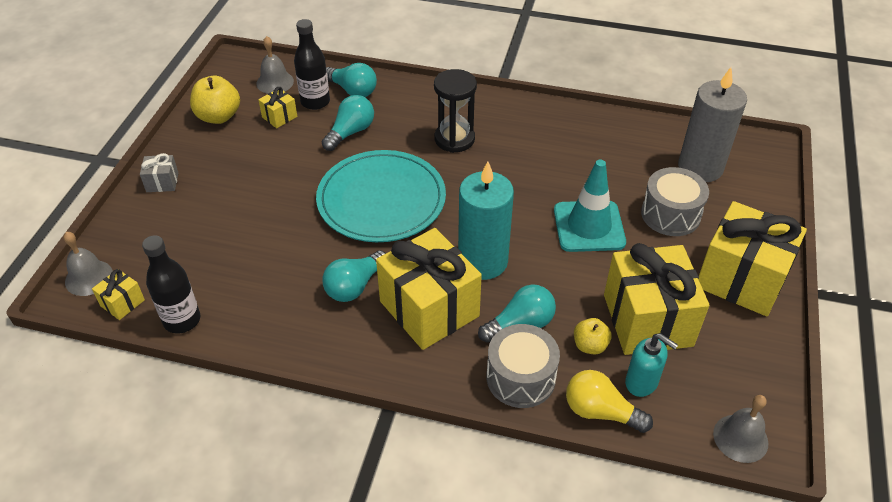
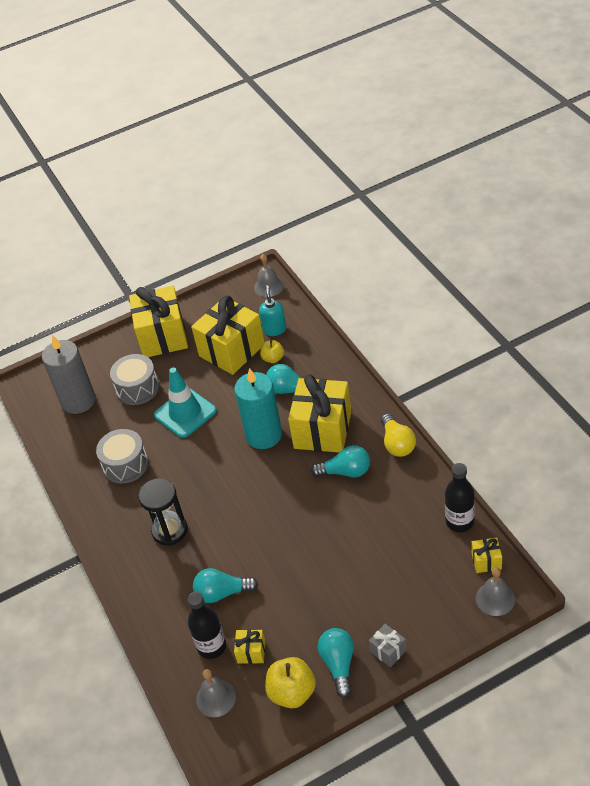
camera: 125 degrees left, 0 degrees up
turquoise plate [316,150,446,242] -> none
turquoise light bulb [326,63,377,97] -> turquoise light bulb moved to [318,628,354,698]
grey drum [487,324,560,408] -> grey drum moved to [96,429,148,484]
yellow light bulb [566,370,653,433] -> yellow light bulb moved to [381,413,416,457]

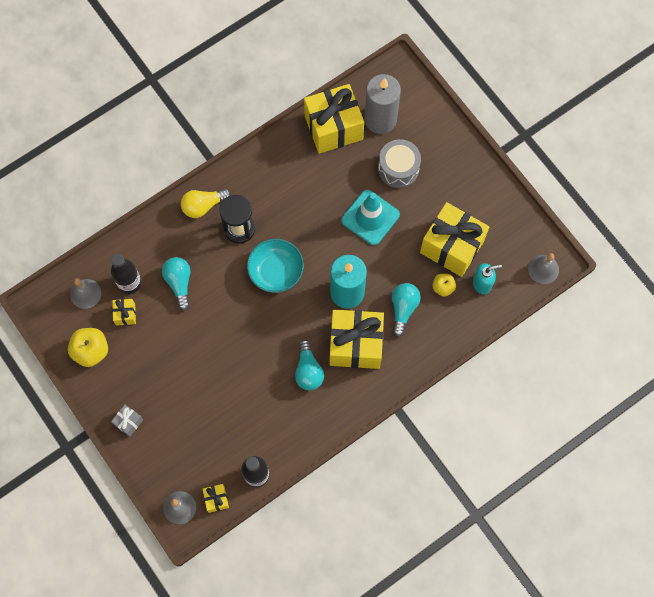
camera: 75 degrees right, 25 degrees up
grey drum [96,429,148,484] -> none
yellow gift [129,286,188,357] -> yellow gift moved to [304,84,364,154]
turquoise light bulb [318,628,354,698] -> none
yellow light bulb [381,413,416,457] -> yellow light bulb moved to [181,188,231,218]
none -> turquoise bowl [247,239,304,293]

